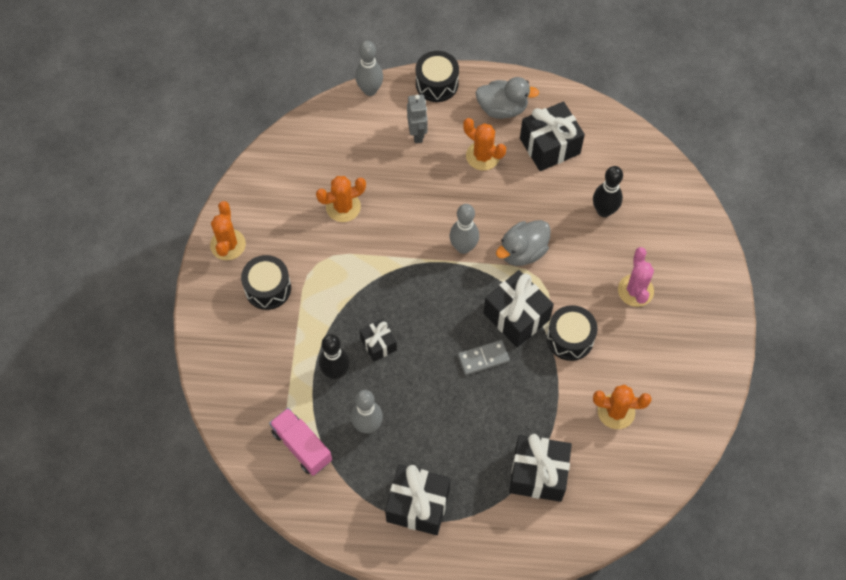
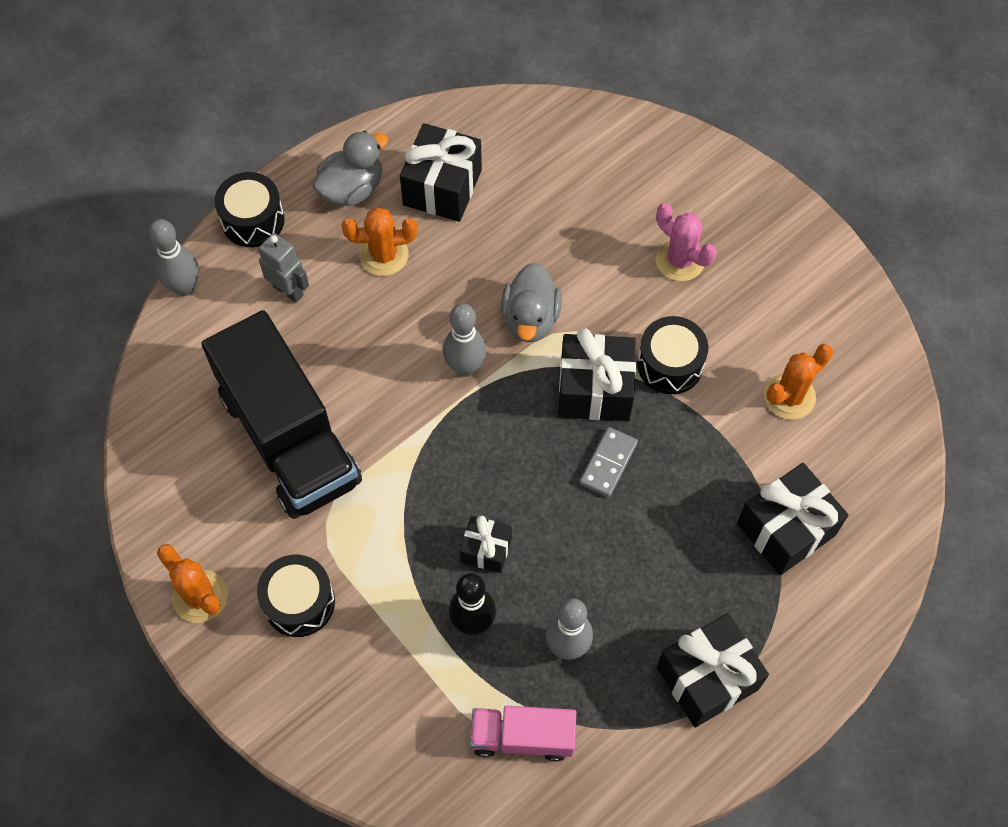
camera: 45 degrees left, 0 degrees up
orange cactus [316,176,366,222] -> black truck [202,310,362,519]
black bowling pin [593,166,623,217] -> none

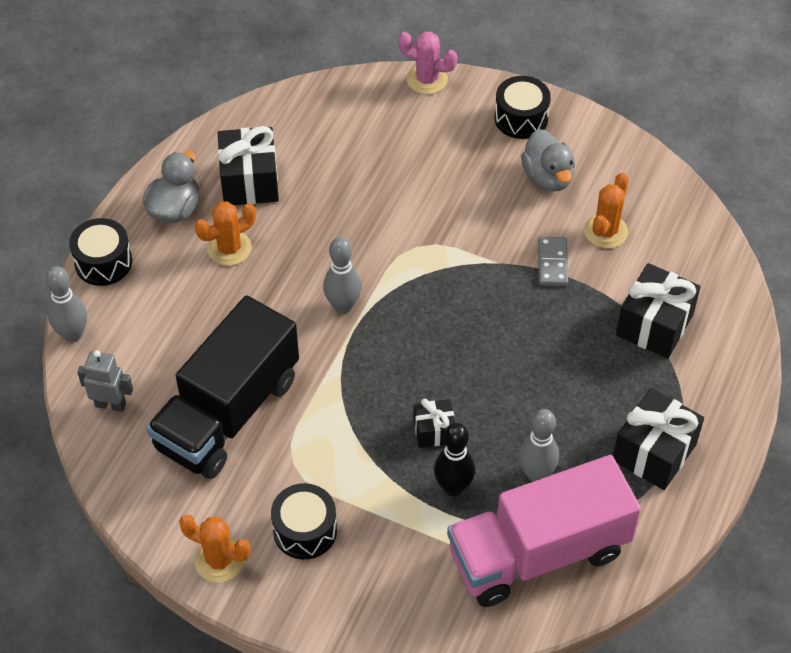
camera: 25 degrees left, 10 degrees down
black truck [202,310,362,519] -> black truck turned 90 degrees clockwise [146,296,299,479]
grey robot [258,233,309,303] -> grey robot moved to [77,350,133,412]
pink truck [470,706,576,762] -> pink truck [447,455,641,607], size x1.98
grey duck [501,263,562,342] -> grey duck moved to [521,129,575,191]
black gift [559,328,636,421] -> none
grey domino [580,427,638,497] -> grey domino moved to [538,237,568,286]
black drum [637,316,708,394] -> black drum moved to [494,76,551,139]
pink cactus [656,203,717,281] -> pink cactus moved to [398,32,458,94]

